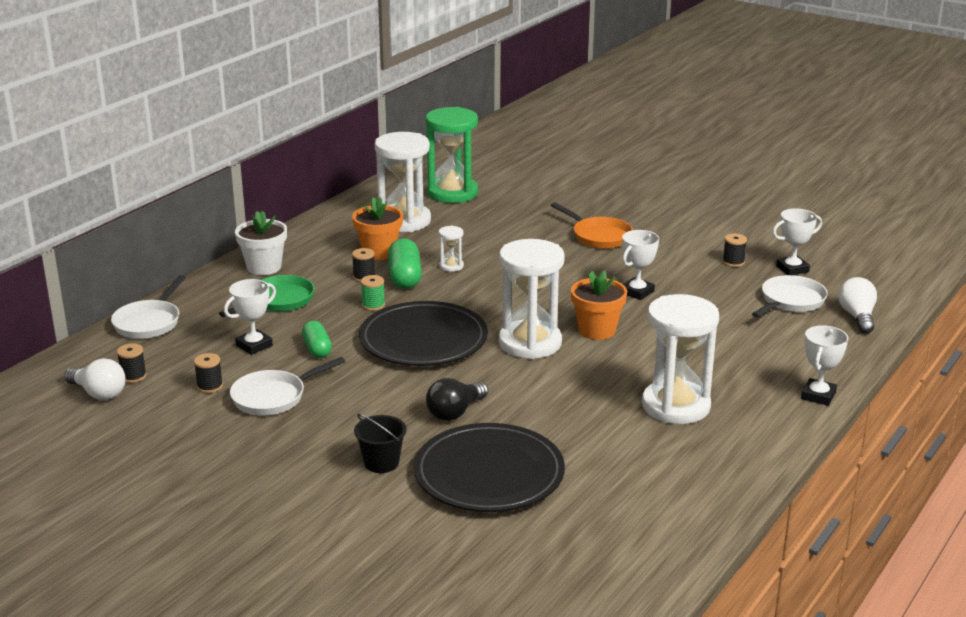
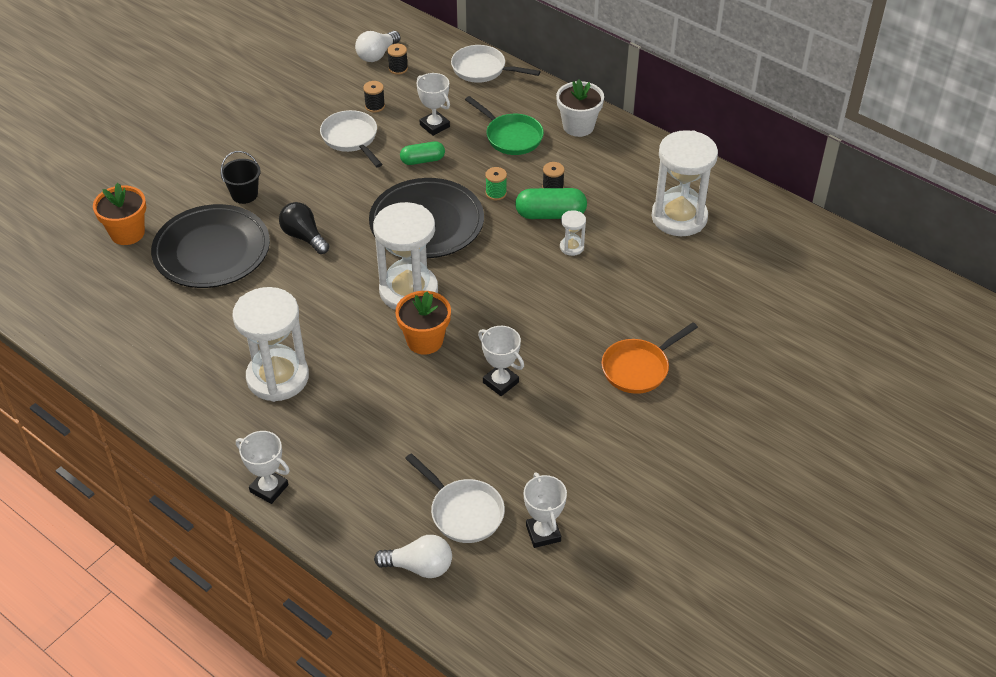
camera: 95 degrees right, 20 degrees up
orange flower pot [352,197,403,260] -> orange flower pot moved to [93,183,146,245]
green hourglass [425,107,478,203] -> none
black spool [723,234,747,267] -> none

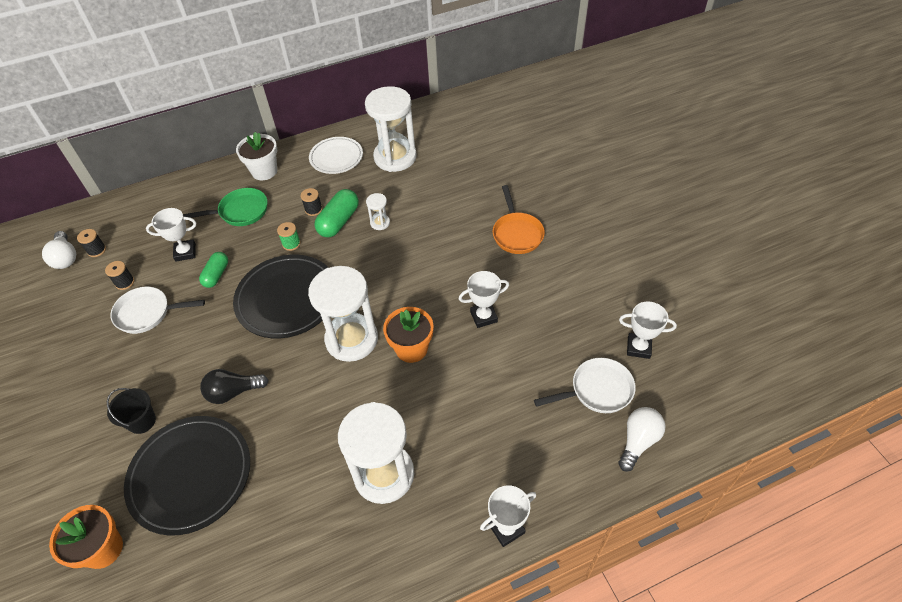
camera: 60 degrees left, 5 degrees up
white pan [451,45,541,83] -> none
none -> white plate [309,137,363,174]

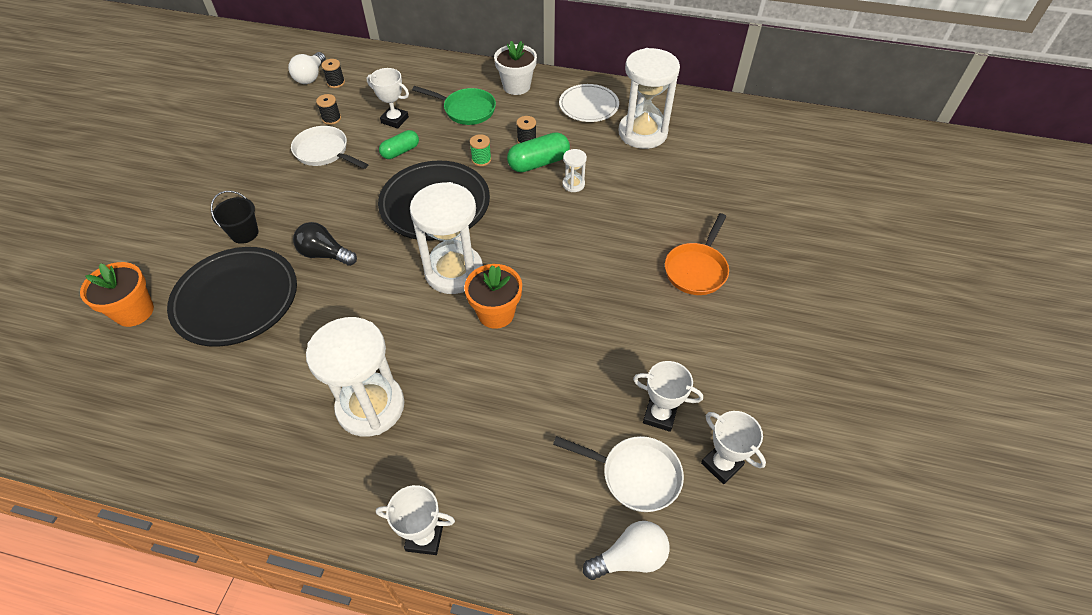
camera: 35 degrees right, 0 degrees up
white trophy [459,271,509,328] -> white trophy moved to [633,361,703,432]

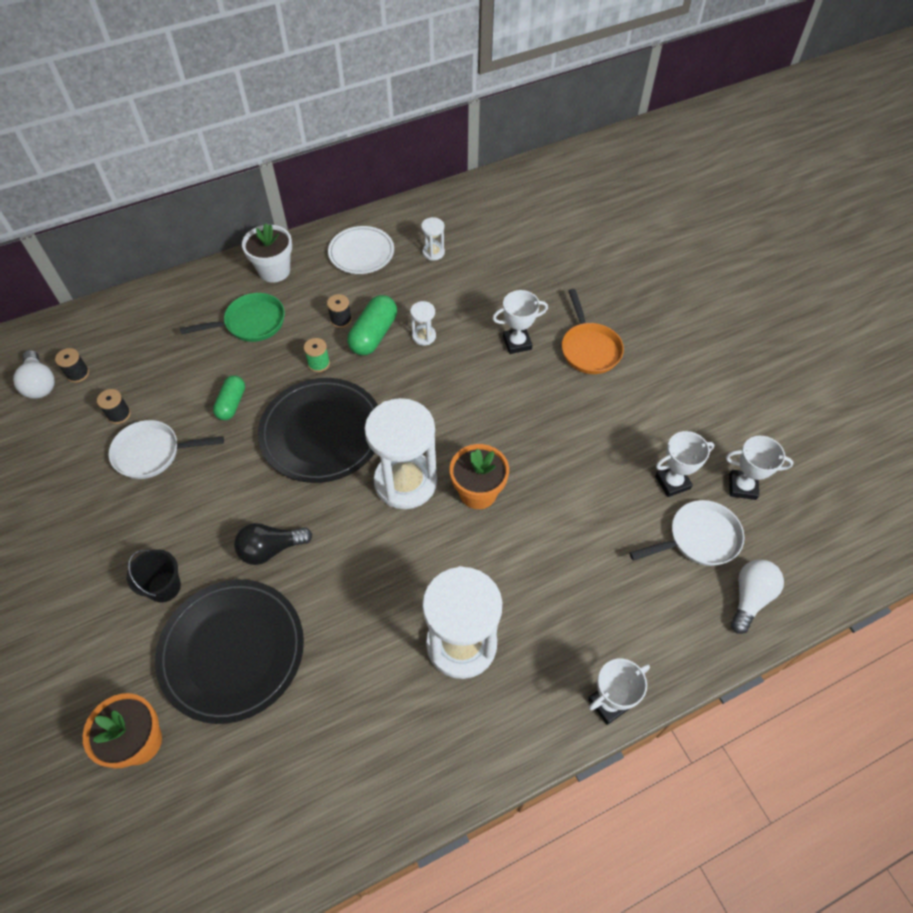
camera: 40 degrees left, 5 degrees up
white trophy [367,68,409,129] -> white trophy moved to [492,290,548,354]
white hourglass [618,48,680,149] -> white hourglass [421,217,445,261], size x0.43

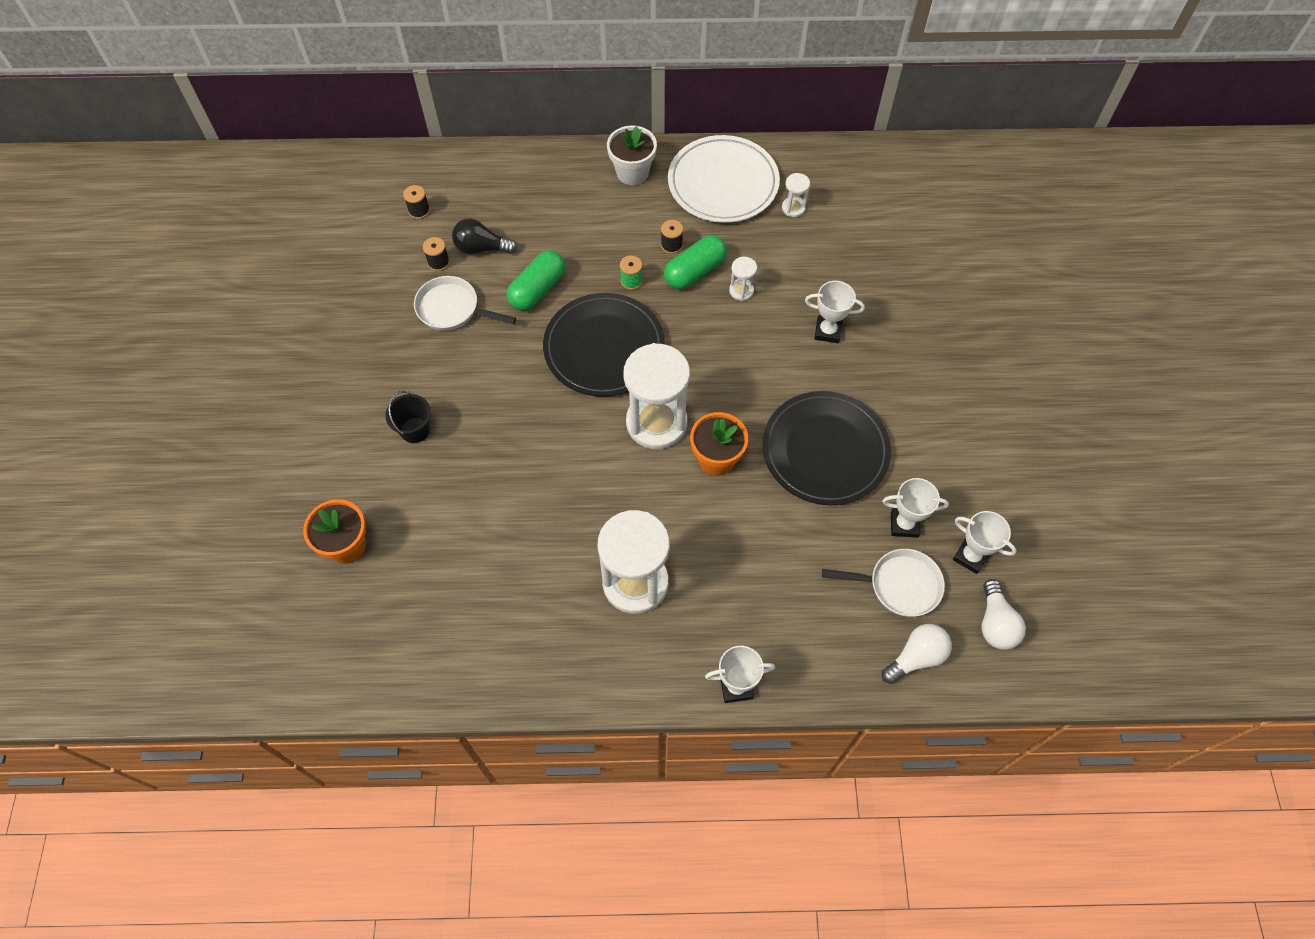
camera: 25 degrees right, 5 degrees up
white light bulb [13,350,55,399] -> white light bulb moved to [982,579,1026,650]
black plate [155,580,304,724] -> black plate moved to [762,391,891,505]
green pan [180,293,285,342] -> none
green capsule [213,376,245,420] -> green capsule [507,250,565,311], size x1.51
black light bulb [234,523,313,565] -> black light bulb moved to [452,218,517,254]
white plate [328,226,394,274] -> white plate [668,135,780,223], size x1.61
orange pan [562,289,624,374] -> none

